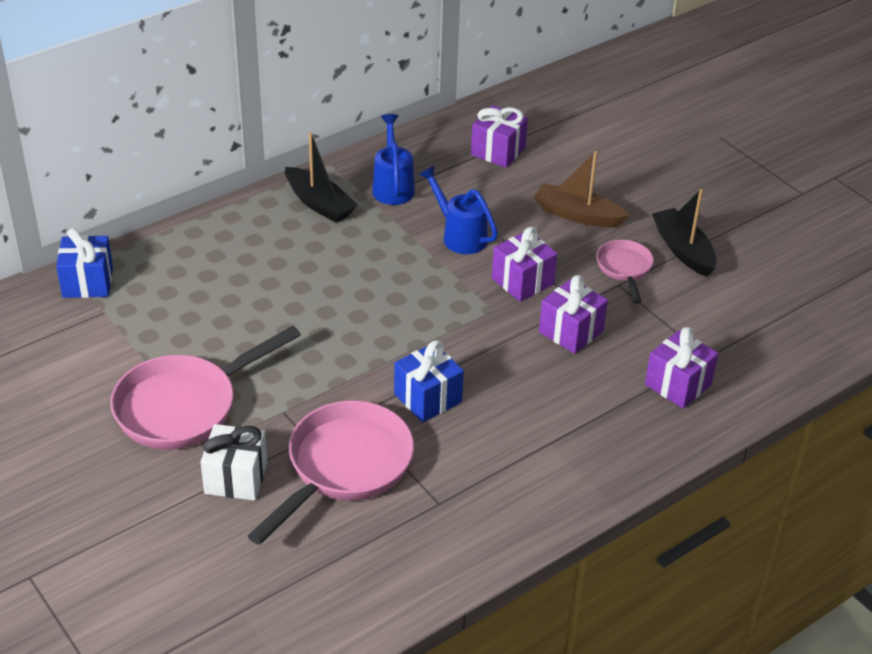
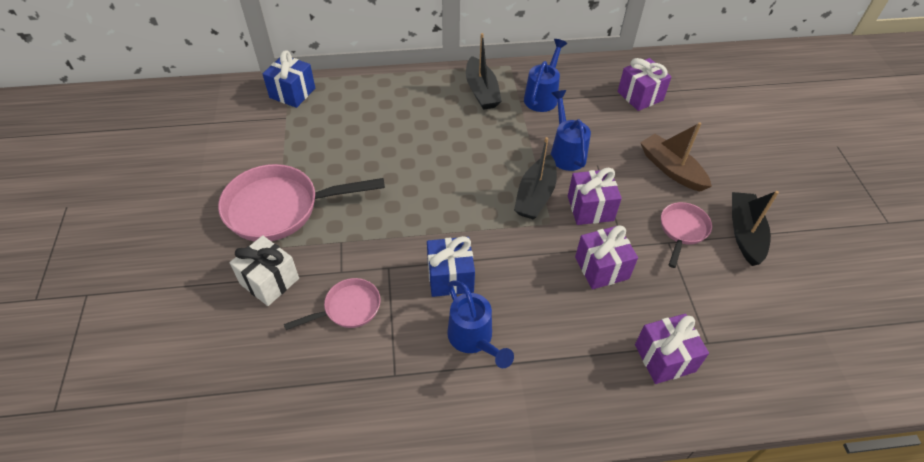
camera: 30 degrees right, 10 degrees up
pink pan [247,401,414,545] -> pink pan [284,278,380,330], size x0.53
none -> blue watering can [447,281,514,368]
none -> black boat [514,137,557,219]

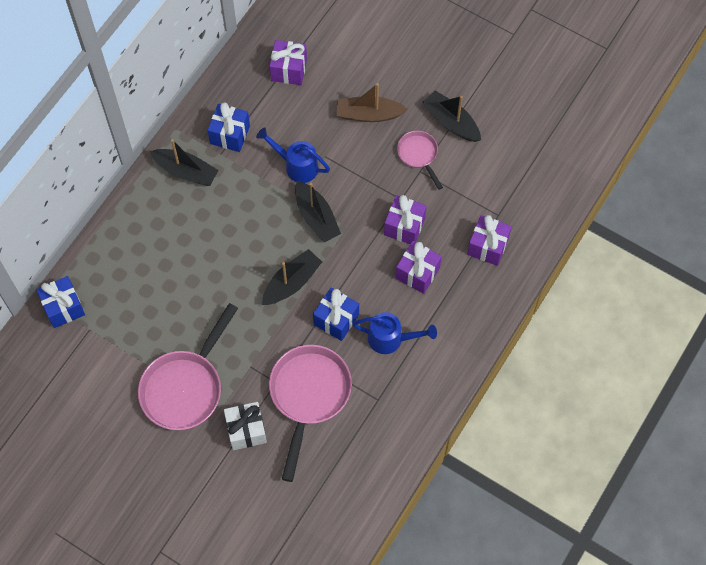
camera: 50 degrees left, 15 degrees up
pink pan [284,278,380,330] -> pink pan [269,345,352,482], size x1.88
blue watering can [524,39,567,112] -> blue gift [208,102,250,152]
purple gift [568,168,622,225] -> purple gift moved to [396,241,442,294]
none -> black boat [262,249,322,305]

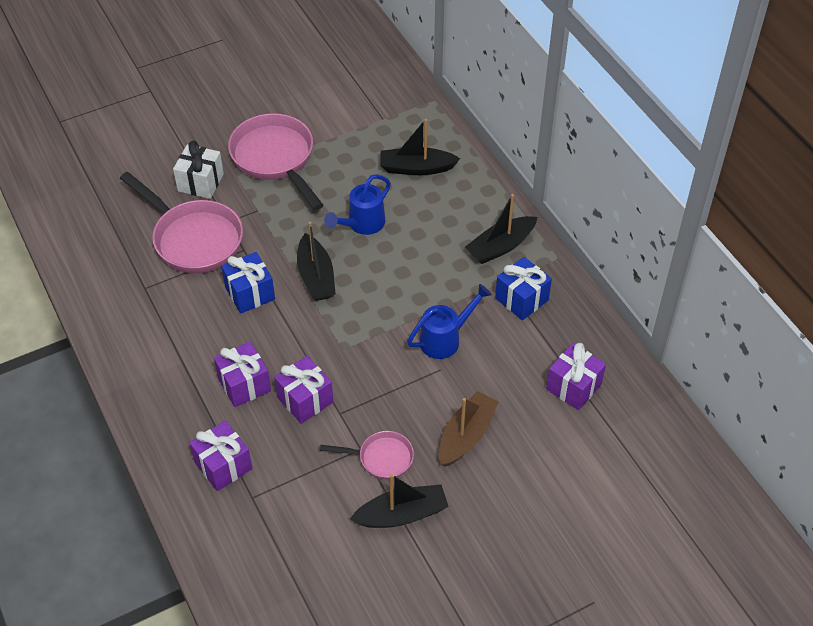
camera: 120 degrees right, 15 degrees down
blue gift [37,276,85,328] -> none
black boat [295,181,341,243] -> black boat moved to [380,119,460,175]
blue watering can [353,312,437,354] -> blue watering can moved to [324,174,391,235]

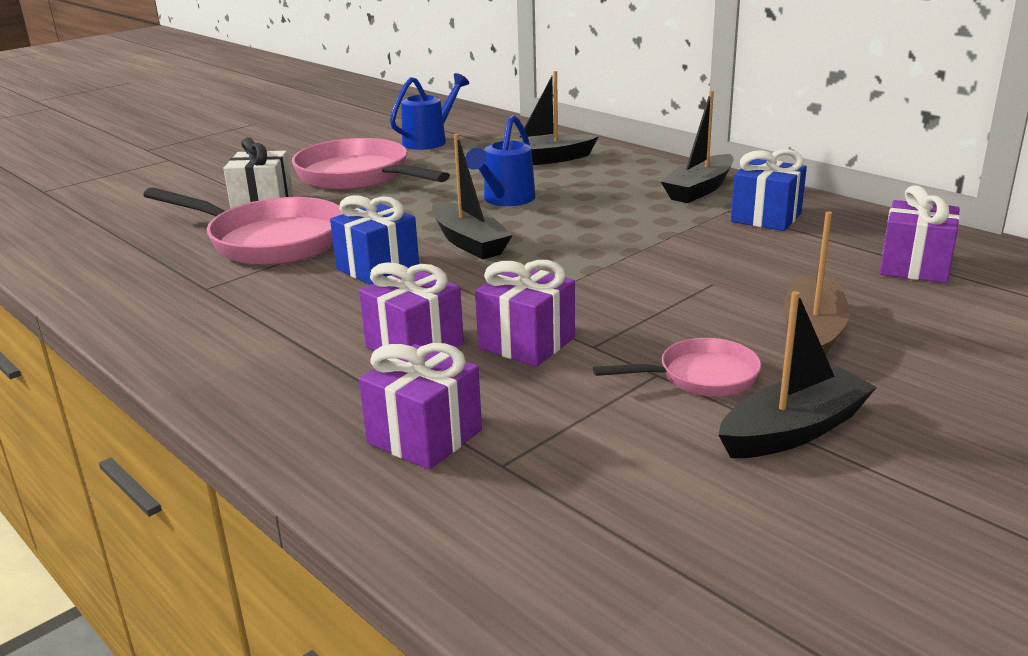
camera: 15 degrees left, 25 degrees down
blue watering can [407,284,492,359] -> blue watering can moved to [390,73,469,150]

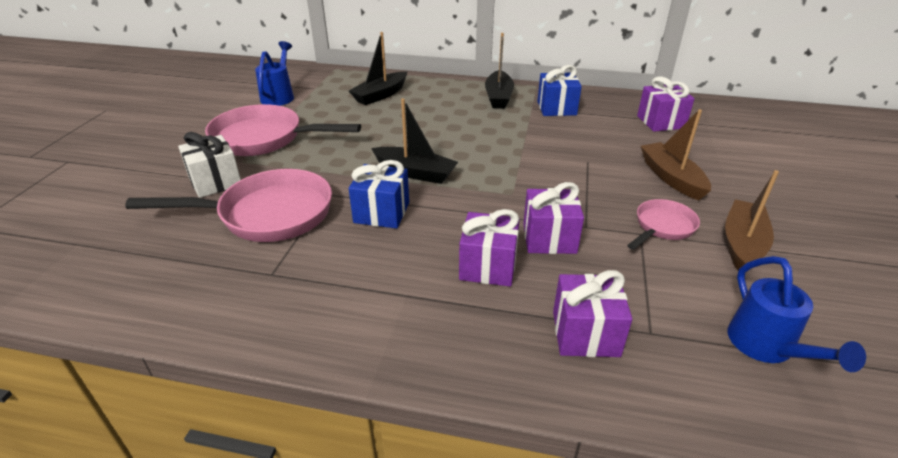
camera: 35 degrees left, 10 degrees up
blue watering can [465,115,536,206] -> blue watering can moved to [728,256,866,372]
black boat [718,291,877,458] -> brown boat [725,170,779,271]

